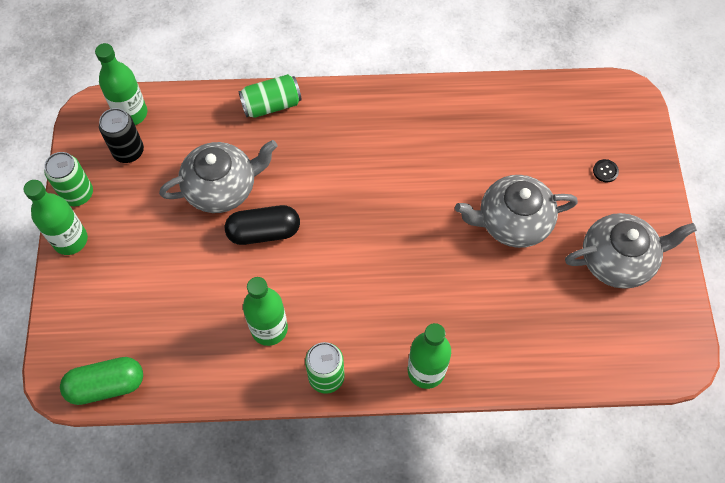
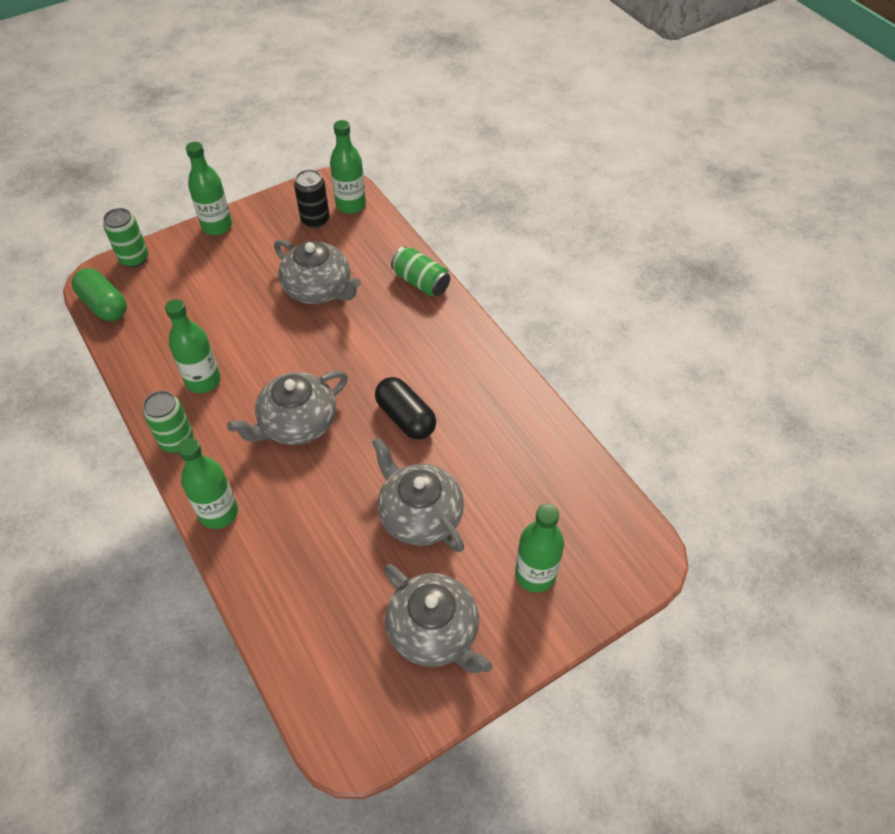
camera: 60 degrees right, 10 degrees down
green can [44,152,93,206] -> green can moved to [103,208,148,267]
black capsule [225,205,300,245] -> black capsule moved to [375,377,436,440]
black button [593,159,619,182] -> green bottle [515,504,564,593]
none -> grey teapot [227,371,348,445]

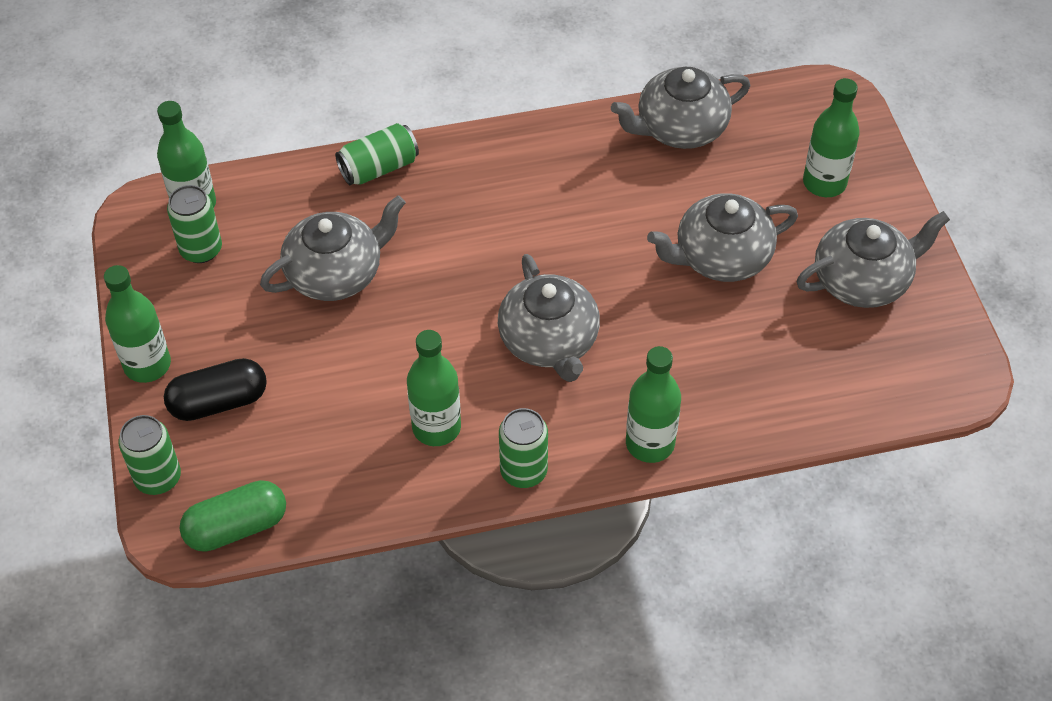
camera: 70 degrees left, 0 degrees up
black can [294,169,330,228] -> green can [167,185,222,263]
black capsule [375,377,436,440] -> black capsule moved to [164,358,267,421]
none -> grey teapot [611,67,750,149]

